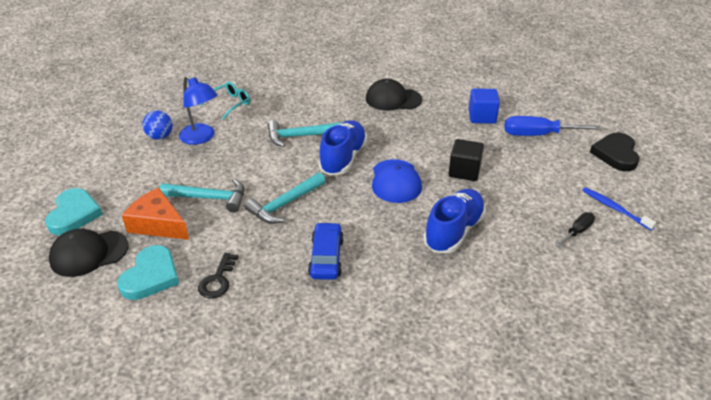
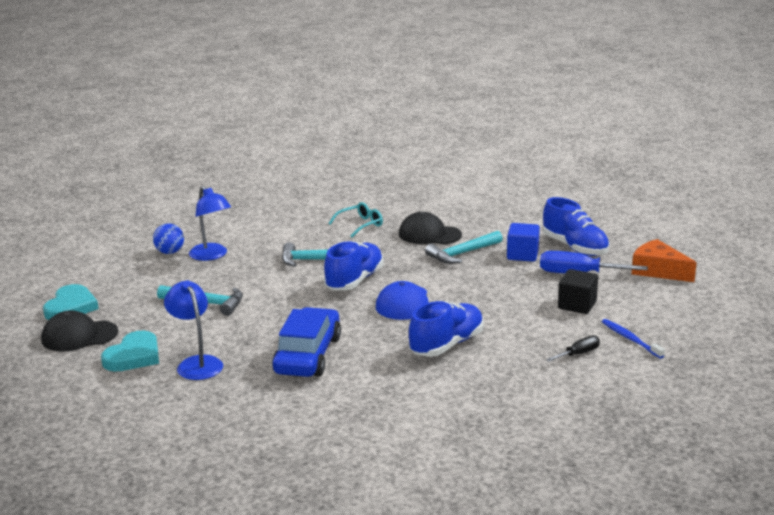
camera: 10 degrees right, 15 degrees down
orange cheese [122,188,189,240] -> orange cheese moved to [632,239,697,282]
black key [198,253,238,299] -> blue lamp [164,280,223,380]
turquoise glasses [200,82,250,120] -> turquoise glasses moved to [328,202,383,237]
turquoise hammer [245,172,326,224] -> turquoise hammer moved to [425,231,503,264]
blue car [308,222,344,280] -> blue car [272,307,341,377], size x1.53
black cube [448,139,484,181] -> black cube moved to [558,269,598,314]
black heart [590,133,640,171] -> none
none -> blue shoe [543,197,610,256]

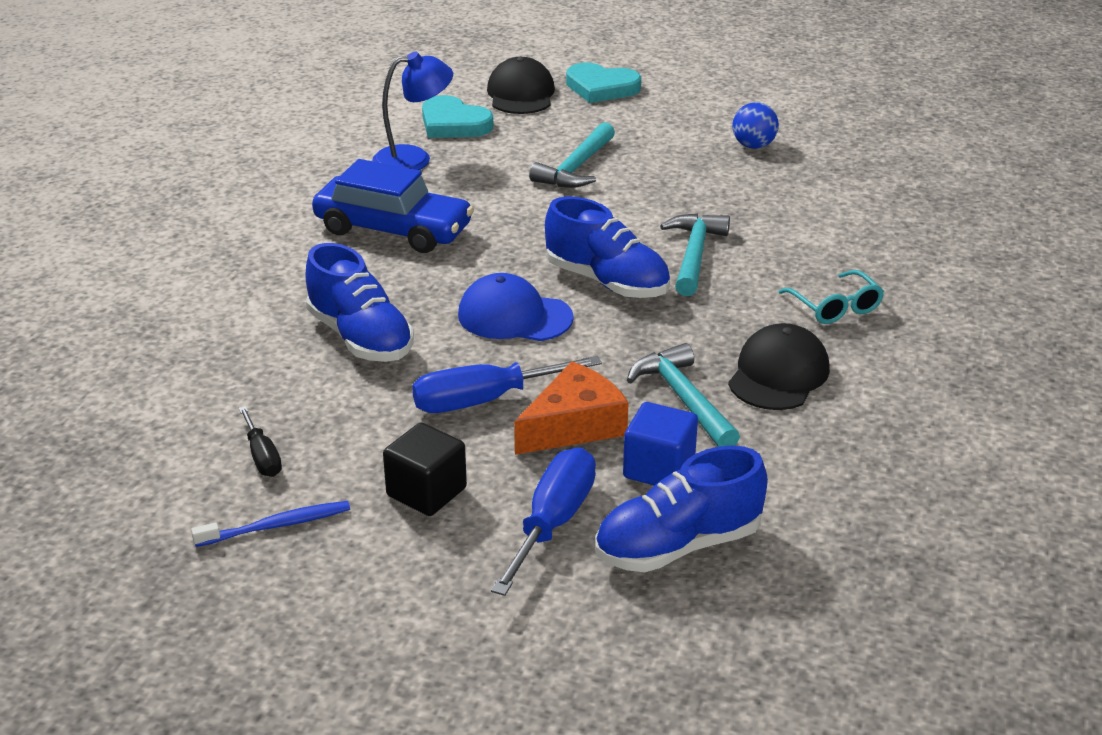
camera: 100 degrees right, 10 degrees up
blue lamp [189,186,231,261] -> none
orange cheese [632,239,697,282] -> orange cheese moved to [514,361,628,455]
none -> blue screwdriver [412,356,602,413]

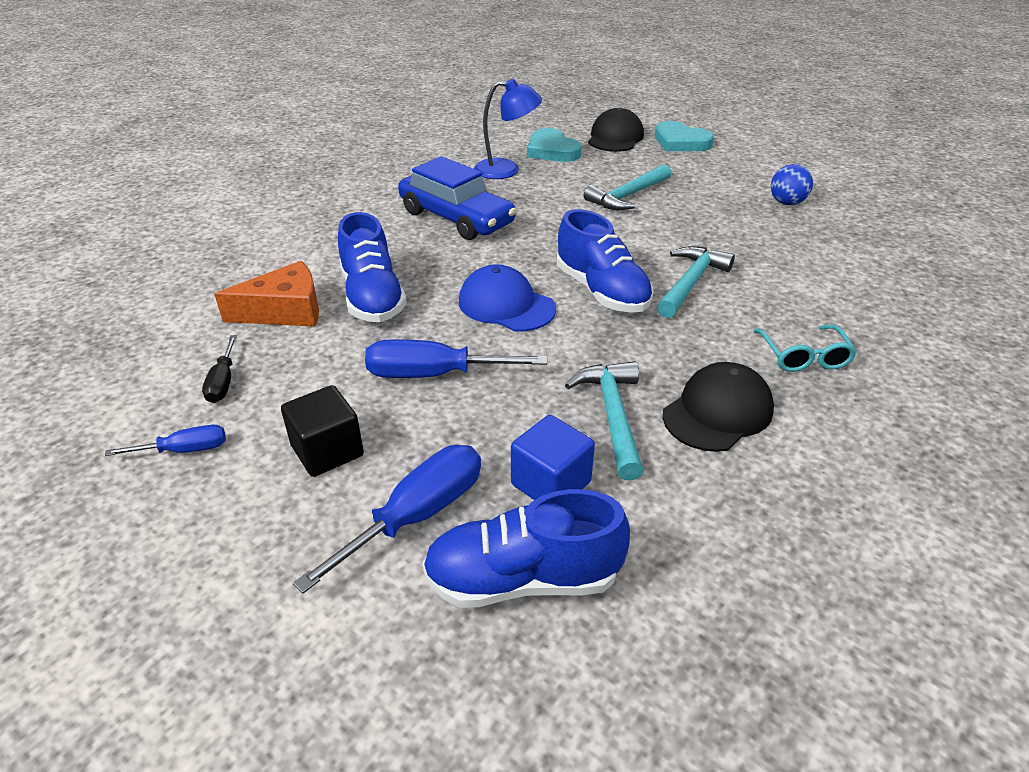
camera: 20 degrees right, 5 degrees up
blue toothbrush [191,501,350,547] -> blue screwdriver [105,425,226,456]
orange cheese [514,361,628,455] -> orange cheese moved to [214,261,319,327]

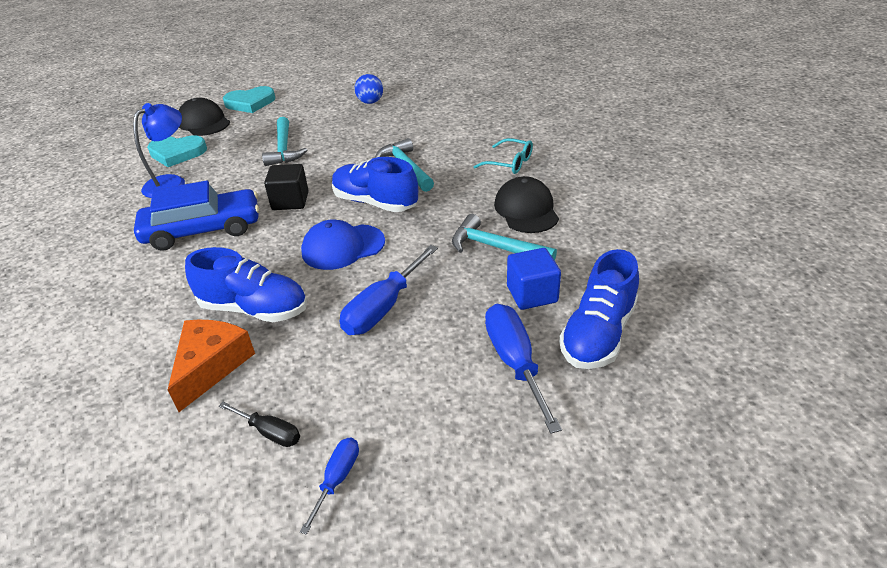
camera: 55 degrees left, 0 degrees up
black cube [281,385,364,477] -> black cube moved to [264,164,309,210]
blue shoe [557,209,653,313] -> blue shoe turned 150 degrees counterclockwise [332,157,418,212]

